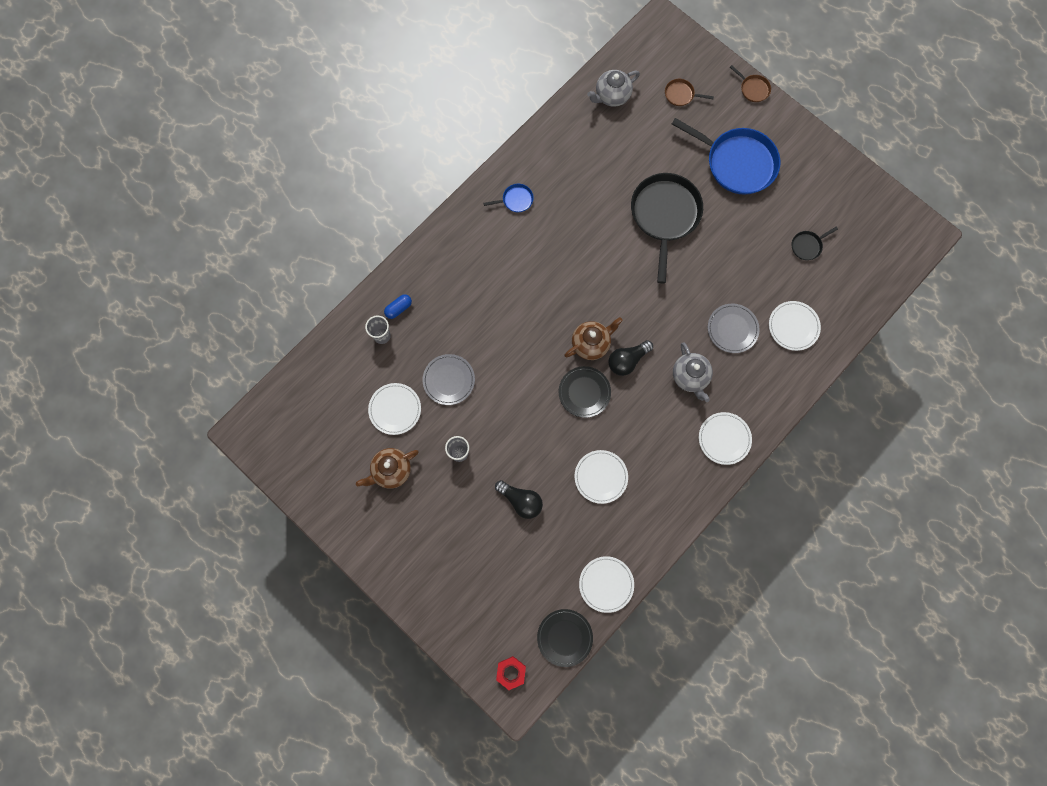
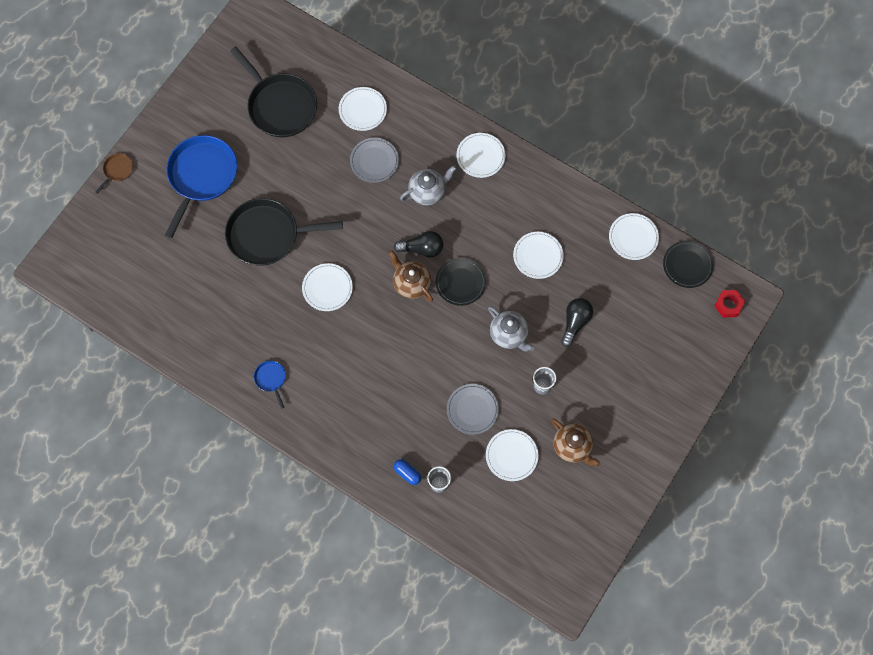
camera: 100 degrees left, 5 degrees down
grey teapot [587,70,640,107] -> grey teapot moved to [488,306,534,352]
black light bulb [609,340,653,376] -> black light bulb turned 45 degrees counterclockwise [394,231,443,257]
brown pan [665,79,714,106] -> none
black pan [792,227,838,260] -> black pan [230,46,317,137], size x2.33
none -> white plate [302,263,353,311]

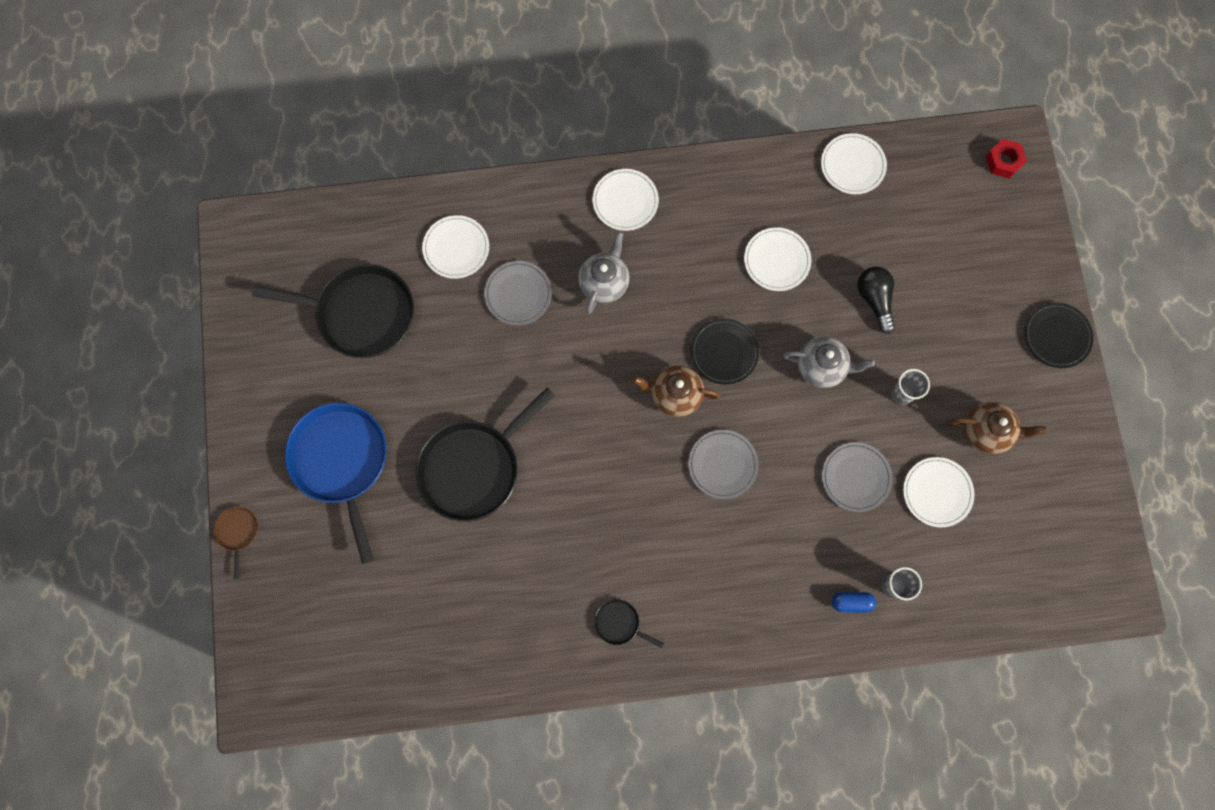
camera: 40 degrees left, 5 degrees up
blue pan [254,361,286,409] -> black pan [594,599,664,648]
white plate [302,263,353,311] -> none
black light bulb [394,231,443,257] -> none
black plate [663,241,714,288] -> black plate moved to [1025,302,1094,368]
none -> grey plate [688,430,759,499]

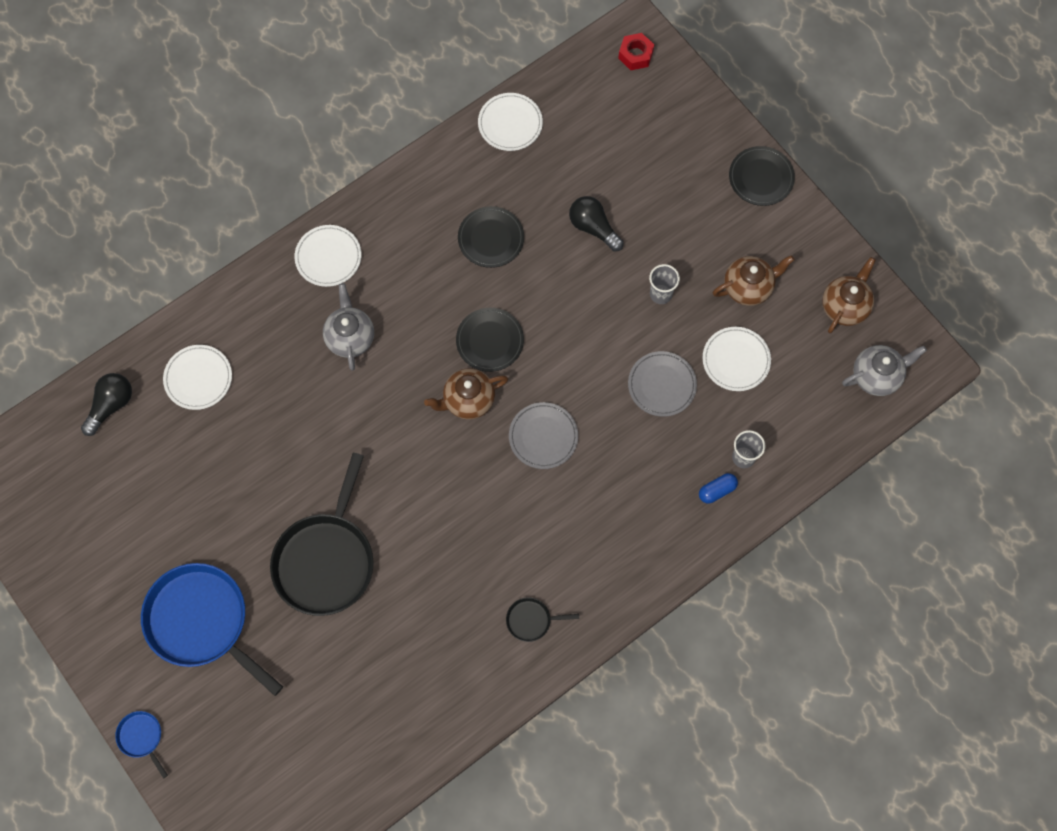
camera: 30 degrees left, 5 degrees down
brown pan [214,507,258,579] -> blue pan [115,711,168,779]
black pan [252,264,414,358] -> none
grey plate [484,261,552,325] -> none
white plate [744,227,811,291] -> black plate [458,206,524,268]
grey teapot [783,336,875,388] -> grey teapot moved to [842,345,927,396]
none -> black light bulb [81,373,132,436]
none -> brown teapot [822,257,876,333]

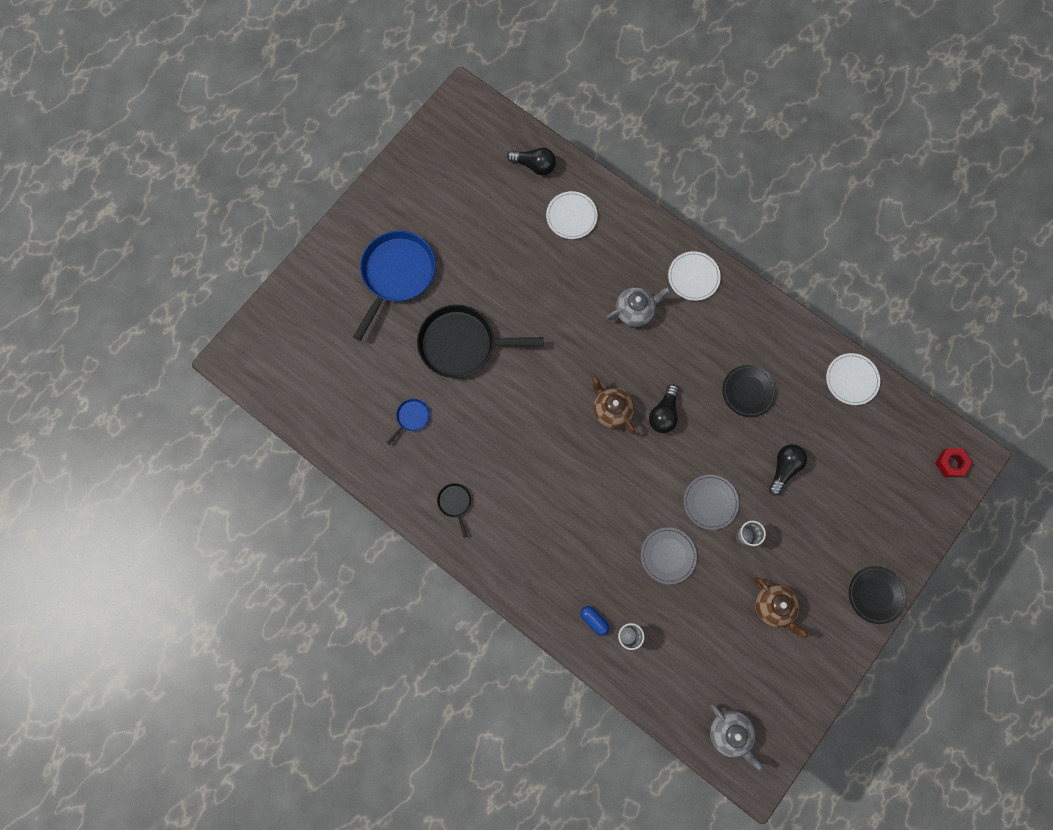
camera: 75 degrees right, 5 degrees up
blue pan [115,711,168,779] -> blue pan moved to [387,399,430,445]
black plate [456,308,524,372] -> black light bulb [649,384,679,433]
grey plate [509,402,578,469] -> grey plate moved to [684,475,739,530]
white plate [703,327,771,391] -> none
brown teapot [822,257,876,333] -> none

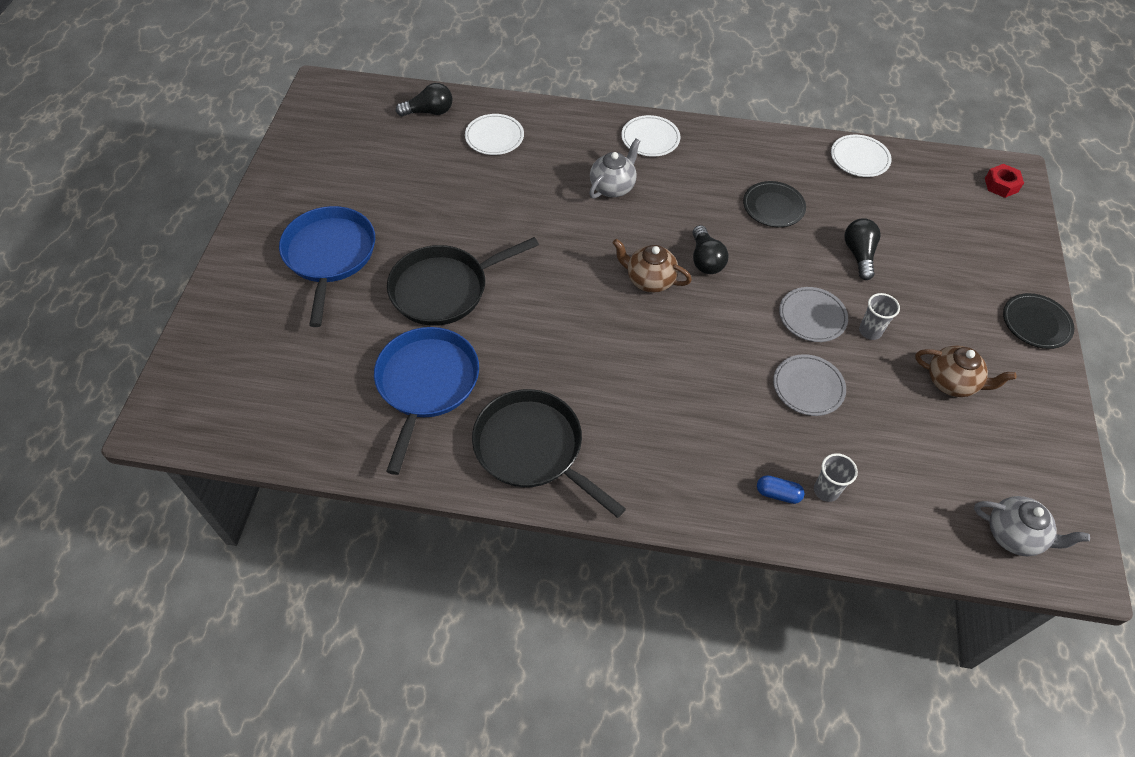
camera: 30 degrees left, 20 degrees down
blue pan [387,399,430,445] -> blue pan [374,327,479,475], size x2.33
black pan [437,483,471,538] -> black pan [472,389,626,518], size x2.33

